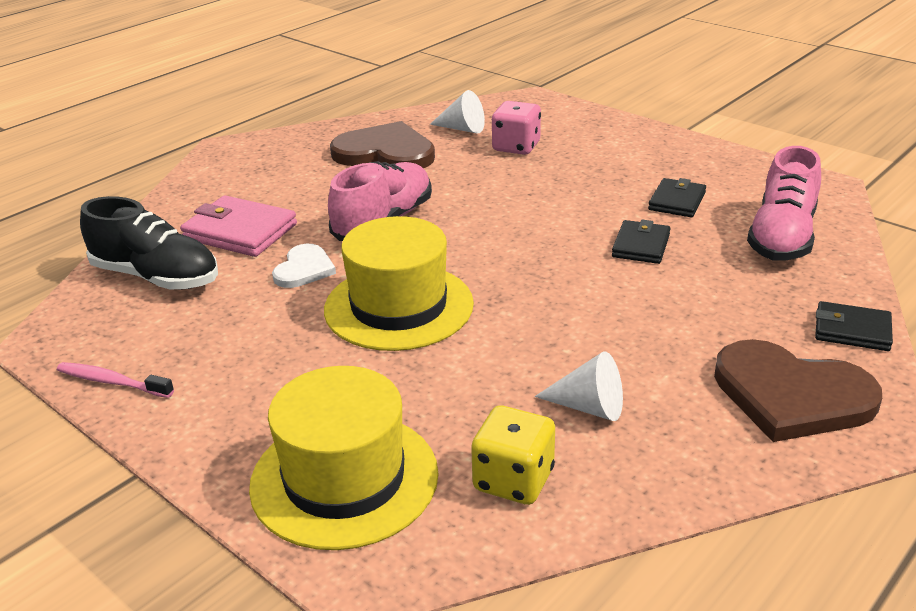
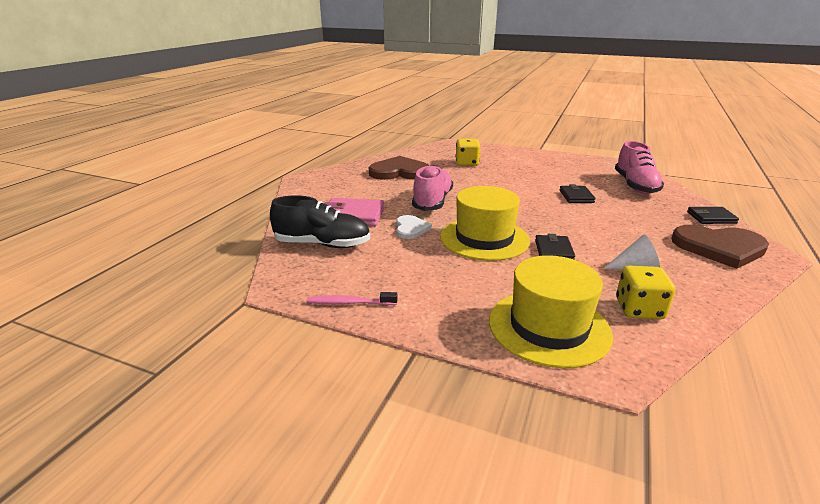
camera: 20 degrees left, 5 degrees down
white cone [430,90,485,134] -> none
pink dice [492,101,541,155] -> yellow dice [455,139,480,166]
black wallet [648,178,706,217] -> black wallet moved to [535,234,575,260]

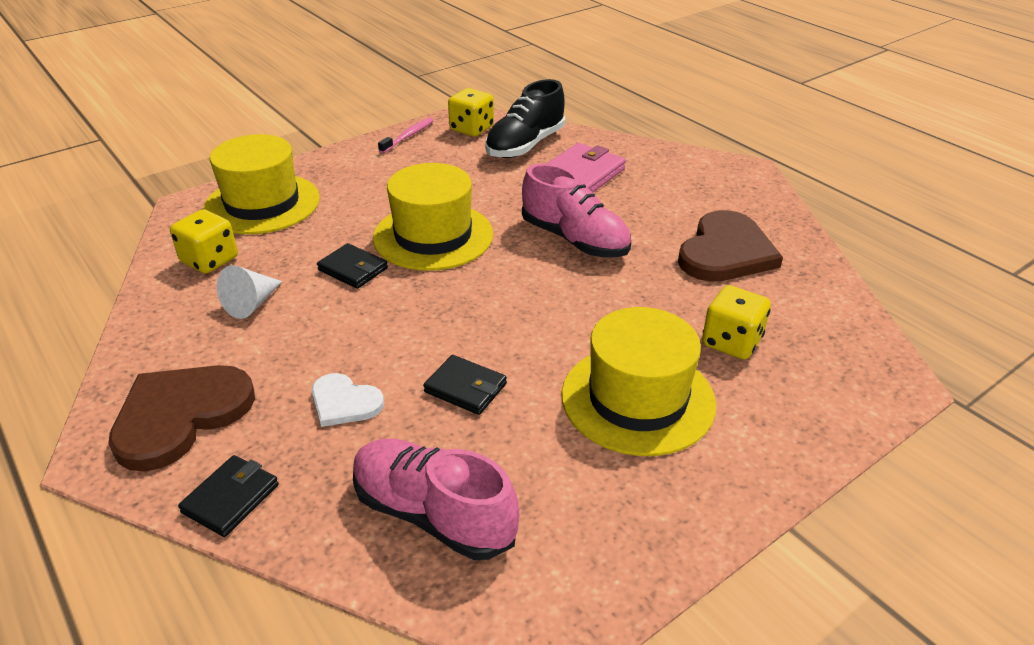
camera: 120 degrees right, 10 degrees up
white heart [396,215,432,239] -> white heart moved to [312,373,384,427]
none -> yellow dice [448,88,494,137]
none -> yellow hat [562,307,716,456]

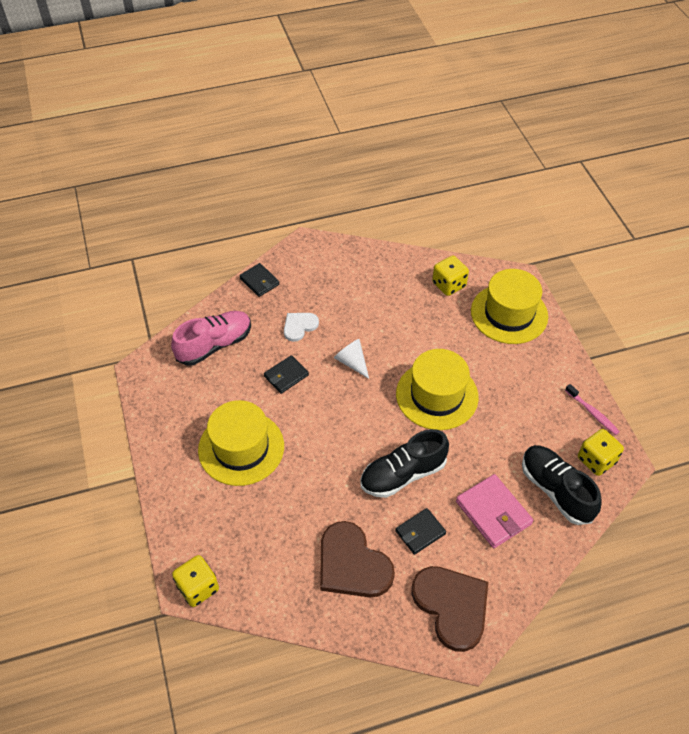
camera: 110 degrees right, 15 degrees up
brown heart [108,365,255,471] -> brown heart moved to [411,566,488,652]
white cone [217,265,282,319] -> white cone moved to [334,339,369,379]
black wallet [317,243,388,289] -> black wallet moved to [395,508,446,555]
pink shoe [522,164,631,257] -> black shoe [360,429,449,498]
yellow dice [702,285,771,360] -> yellow dice moved to [172,555,219,607]

